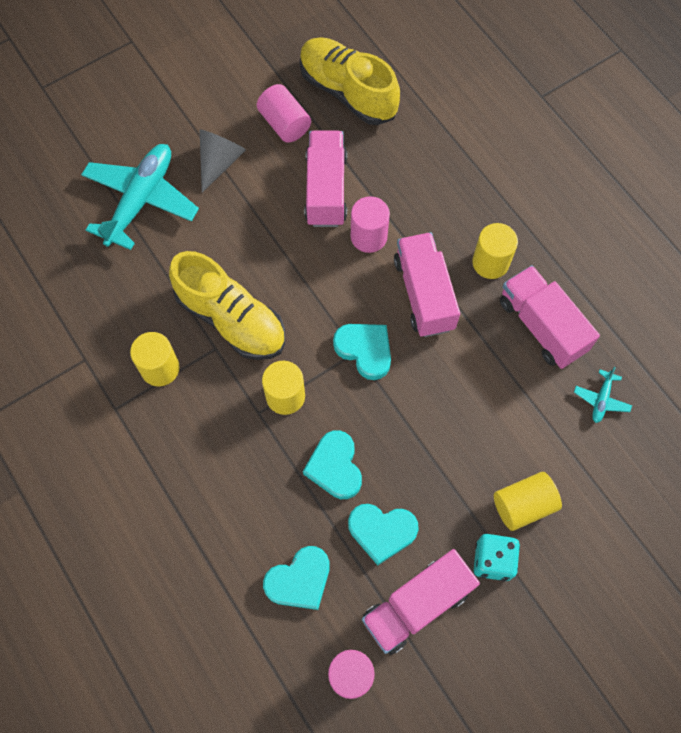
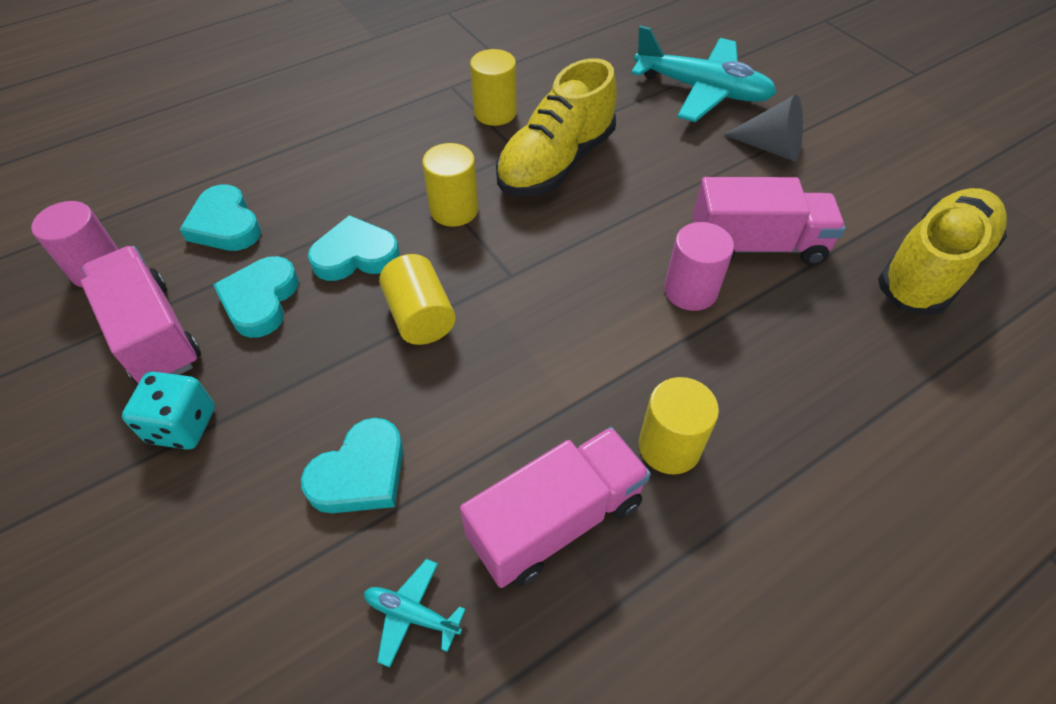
camera: 90 degrees right, 15 degrees down
pink cylinder [257,84,311,143] -> none
turquoise heart [333,324,391,380] -> turquoise heart moved to [301,418,403,513]
pink truck [394,232,460,337] -> none
yellow cylinder [494,472,562,531] -> yellow cylinder moved to [379,254,456,345]

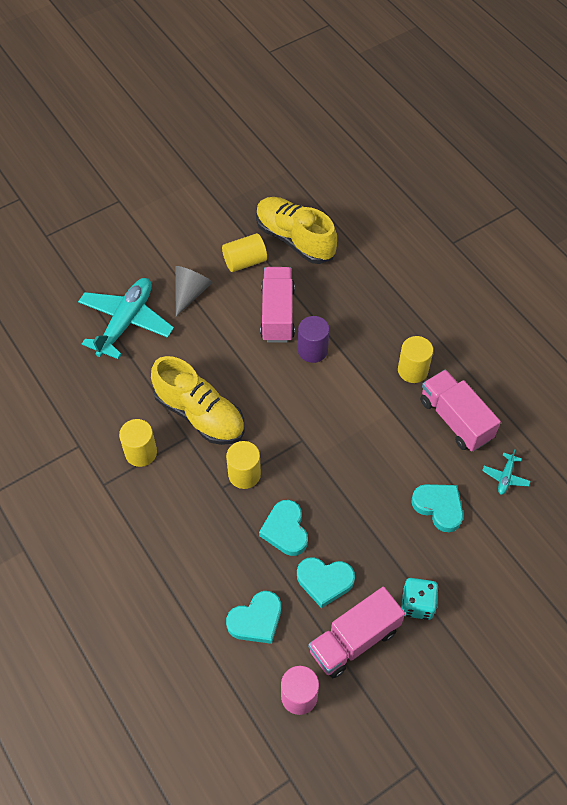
camera: 90 degrees left, 5 degrees up
yellow cylinder [379,254,456,345] -> yellow cylinder moved to [222,233,267,272]
pink cylinder [664,222,734,311] -> purple cylinder [298,316,329,363]

